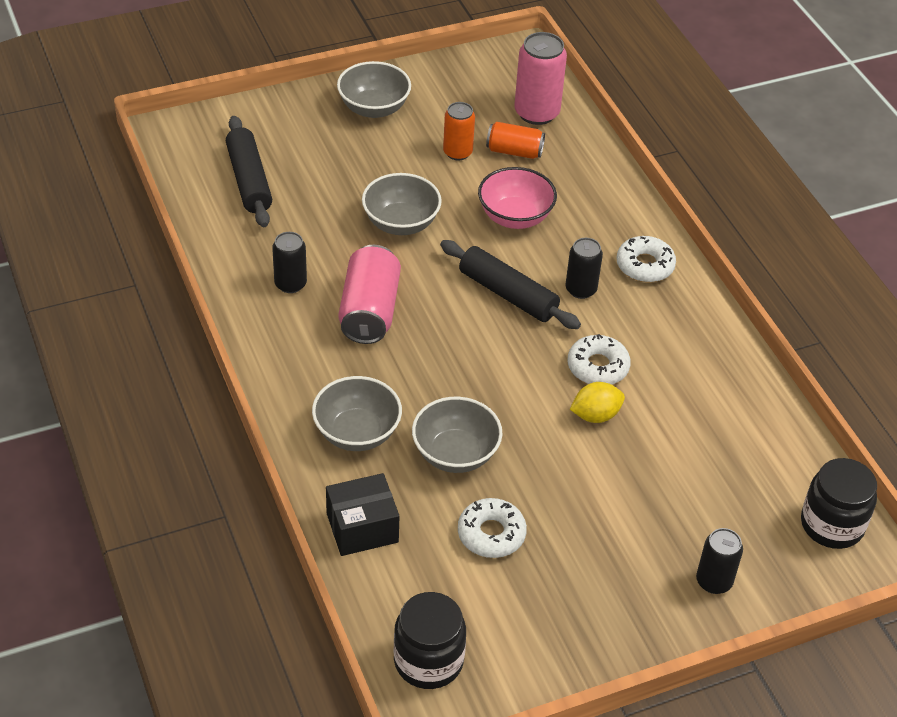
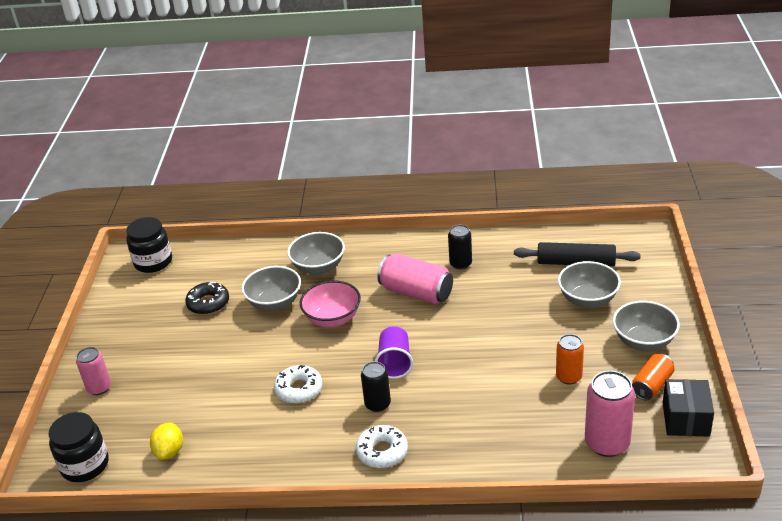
camera: 120 degrees right, 10 degrees down
black box [326,473,400,556] -> black box moved to [663,379,714,437]
grey bowl [362,173,442,235] -> grey bowl moved to [558,261,621,308]
black rolling pin [440,240,581,329] -> purple cup [375,326,413,379]
white donut [458,498,527,558] -> black donut [185,281,229,315]
pink bowl [478,167,557,229] -> pink bowl moved to [300,281,361,327]
orange can [486,122,545,159] -> orange can moved to [632,354,675,401]
yellow lemon [570,382,625,423] -> yellow lemon moved to [150,423,183,460]
black can [696,528,743,594] -> pink can [76,347,111,395]

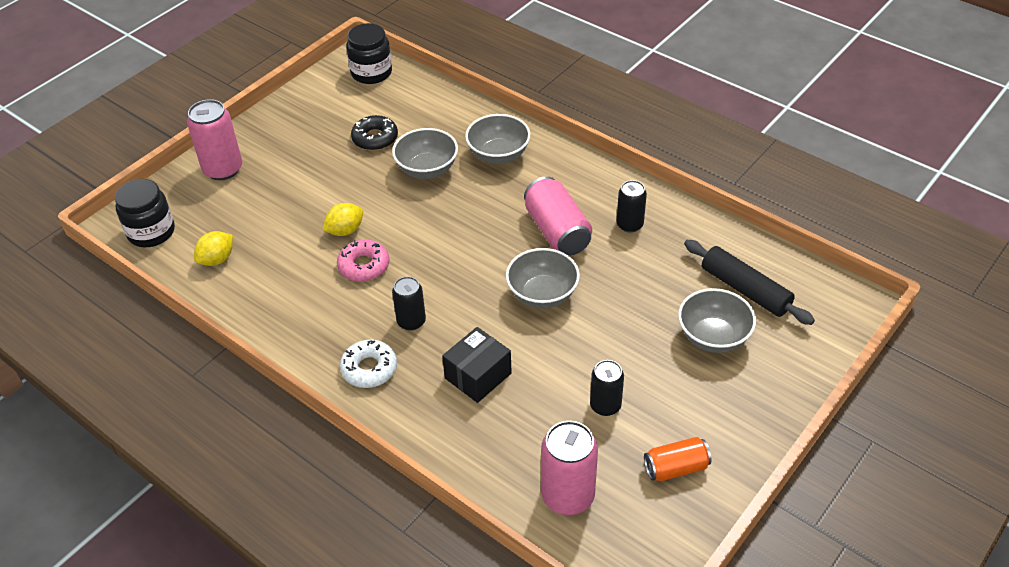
camera: 35 degrees right, 10 degrees up
pink can [76,347,111,395] -> pink can [187,99,242,180], size x1.60
white donut [274,365,322,404] -> pink donut [337,240,390,282]
pink bowl [300,281,361,327] -> none
purple cup [375,326,413,379] -> none
orange can [556,334,584,385] -> black can [590,360,624,416]
grey bowl [613,301,680,351] -> grey bowl moved to [506,248,580,309]
black box [663,379,714,437] -> black box moved to [442,327,512,403]
none -> yellow lemon [323,203,363,236]

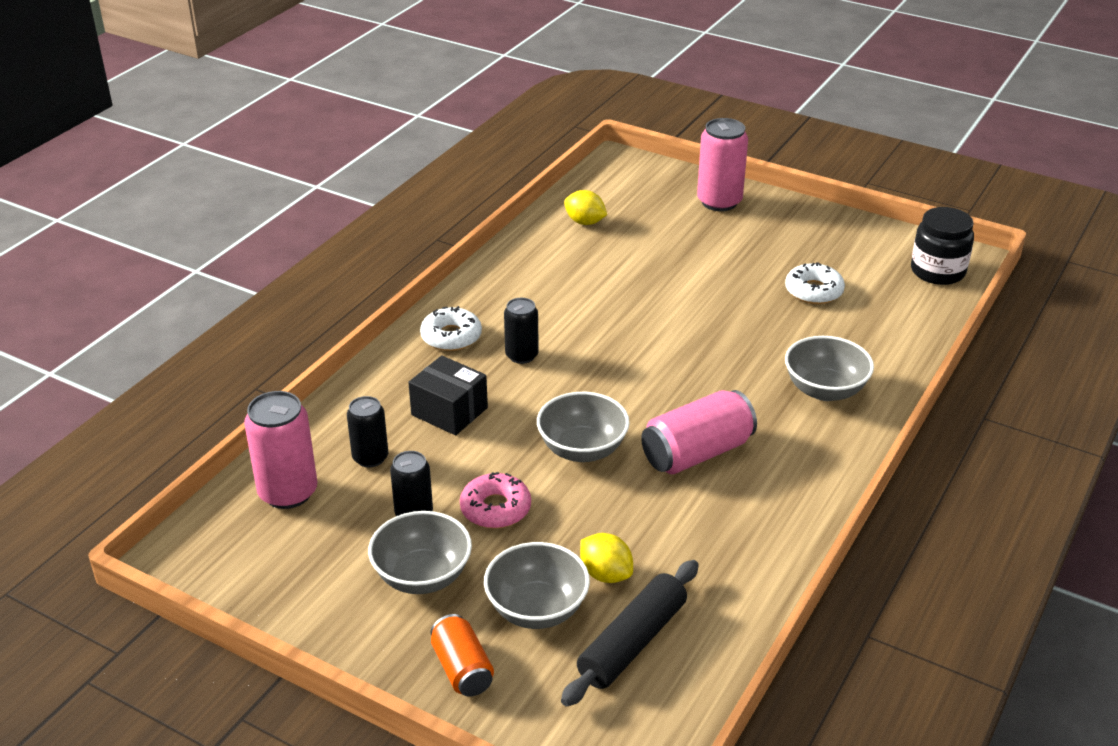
camera: 80 degrees right, 10 degrees down
black jar [115,179,175,247] -> none
yellow lemon [323,203,363,236] -> yellow lemon moved to [580,533,633,583]
pink donut [337,240,390,282] -> pink donut moved to [460,472,531,528]
black donut [351,115,398,151] -> white donut [785,262,845,304]
grey bowl [392,128,458,179] -> grey bowl moved to [368,511,472,594]
black can [617,180,647,232] -> black can moved to [347,396,388,468]
orange can [644,437,712,481] -> orange can moved to [431,614,494,697]

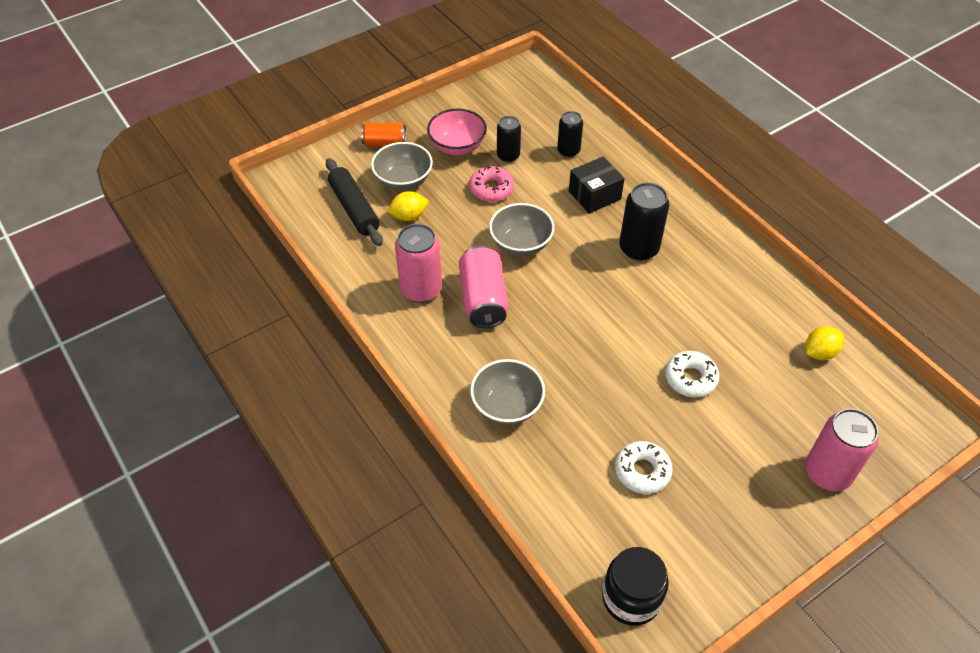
camera: 115 degrees right, 15 degrees up
pink can [244,391,317,509] -> pink can moved to [395,224,442,303]
grey bowl [368,511,472,594] -> pink bowl [427,109,487,155]
white donut [420,306,482,351] -> white donut moved to [665,351,719,397]
black can [504,298,539,364] -> black can [619,183,669,261], size x1.60

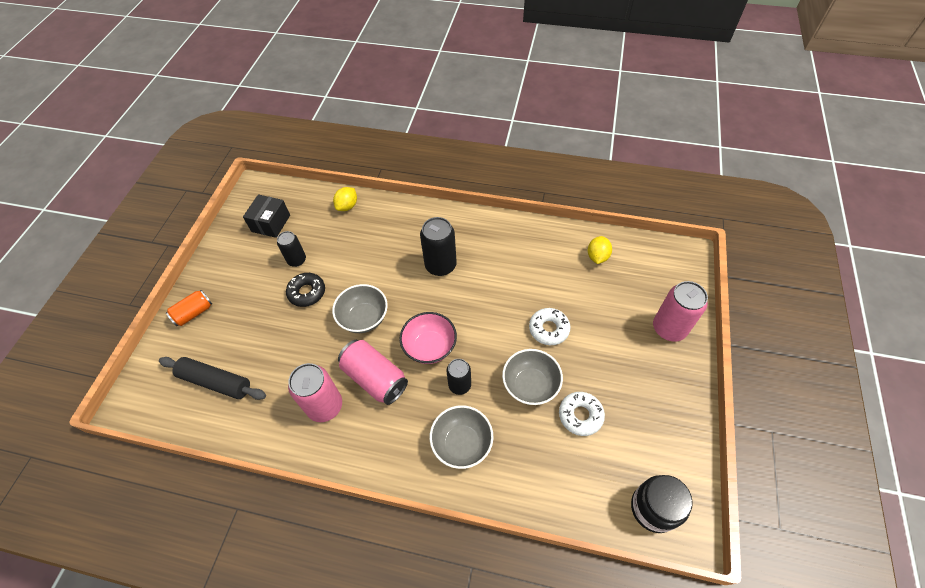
camera: 40 degrees left, 5 degrees up
grey bowl [371,142,433,191] -> grey bowl moved to [502,349,563,405]
yellow lemon [388,191,429,221] -> yellow lemon moved to [333,187,357,211]
pink bowl [427,109,487,155] -> pink bowl moved to [399,312,457,364]
pink donut [469,166,514,202] -> black donut [286,273,325,307]
black can [557,111,583,157] -> black can moved to [447,359,471,395]
black box [569,156,624,214] -> black box moved to [243,194,290,238]

